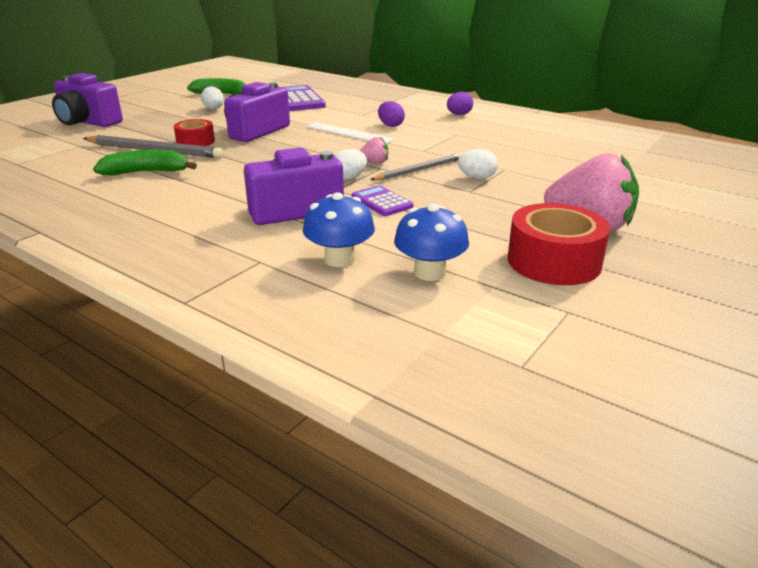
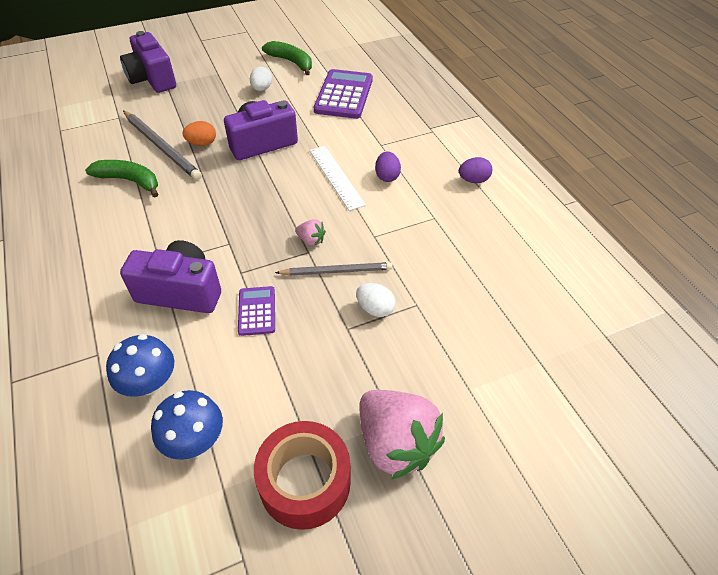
camera: 30 degrees right, 20 degrees up
red tape [174,119,215,146] -> orange egg [182,121,216,146]
white egg [335,149,367,180] -> none

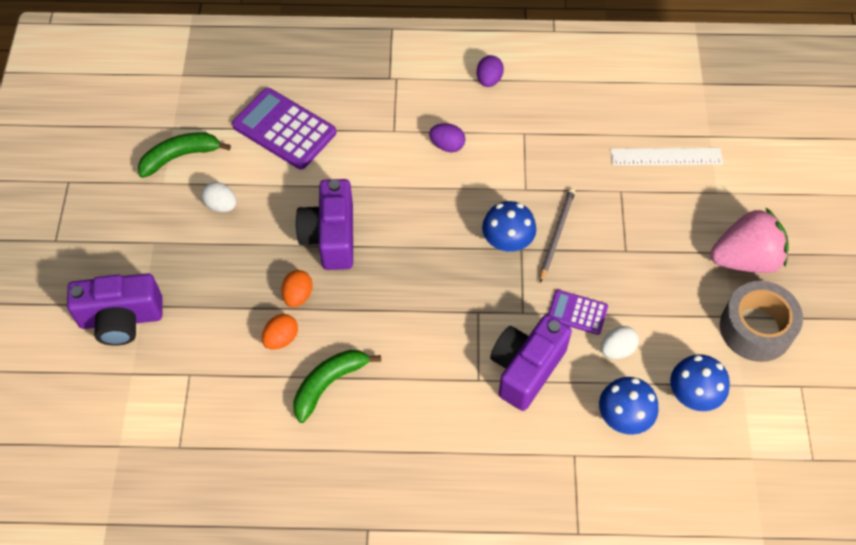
camera: 65 degrees left, 10 degrees up
grey pencil [123,111,202,180] -> orange egg [262,314,298,350]
red tape [254,421,351,530] -> grey tape [720,281,803,362]
pink strawberry [295,219,326,246] -> blue mushroom [482,201,536,252]
white ruler [310,146,366,211] -> white ruler moved to [610,148,723,165]
white egg [356,283,395,317] -> white egg moved to [601,326,639,359]

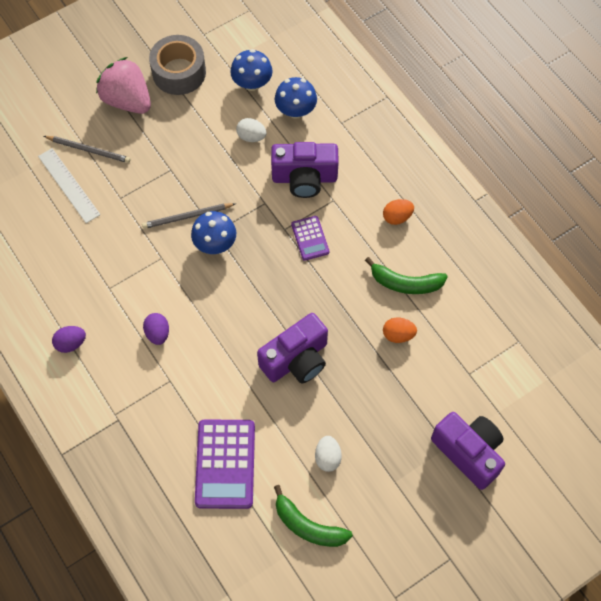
camera: 125 degrees left, 5 degrees up
orange egg [281,270,313,307] -> orange egg moved to [383,199,414,225]
purple calculator [548,290,608,335] -> purple calculator moved to [291,216,330,261]
none -> grey pencil [44,136,131,163]

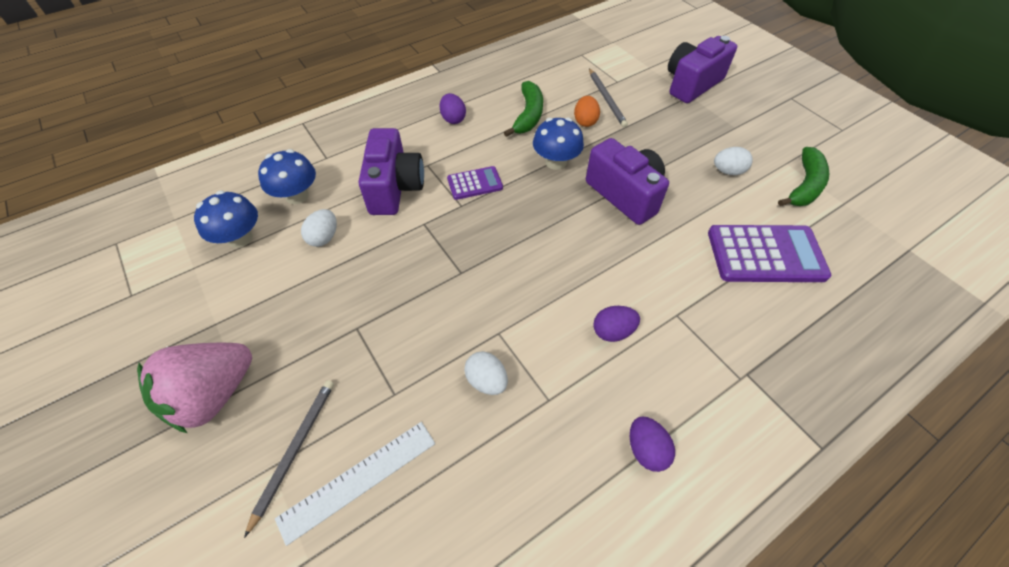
camera: 90 degrees left, 10 degrees down
grey pencil [142,203,235,229] -> grey pencil moved to [589,68,628,128]
grey tape [149,35,206,95] -> none
blue mushroom [191,211,236,254] -> blue mushroom moved to [533,118,584,170]
orange egg [383,199,414,225] -> purple egg [440,93,466,124]
none -> white egg [464,351,508,395]

